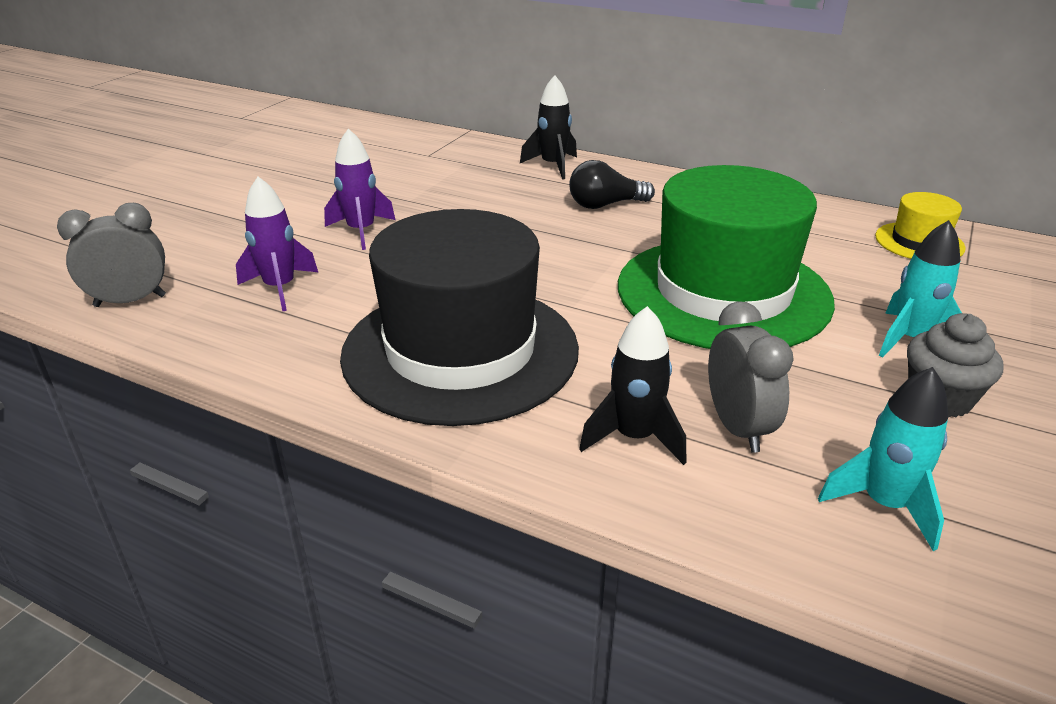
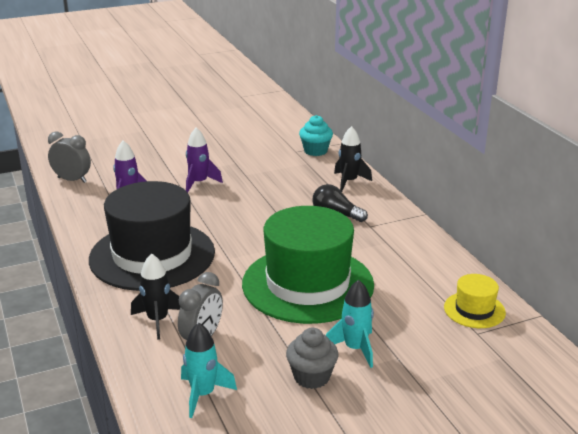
camera: 40 degrees right, 5 degrees down
none -> turquoise cupcake [299,115,333,156]

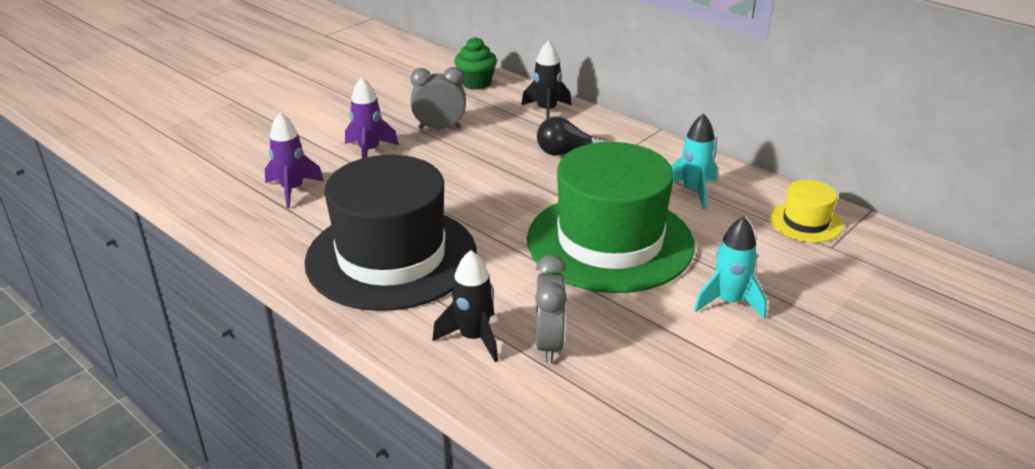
camera: 25 degrees left, 5 degrees up
grey clock [48,132,91,183] -> grey clock moved to [410,67,466,129]
turquoise rocket [181,322,237,418] -> turquoise rocket moved to [671,113,717,210]
grey cupcake [286,328,338,389] -> none
turquoise cupcake [299,115,333,156] -> green cupcake [454,37,497,90]

